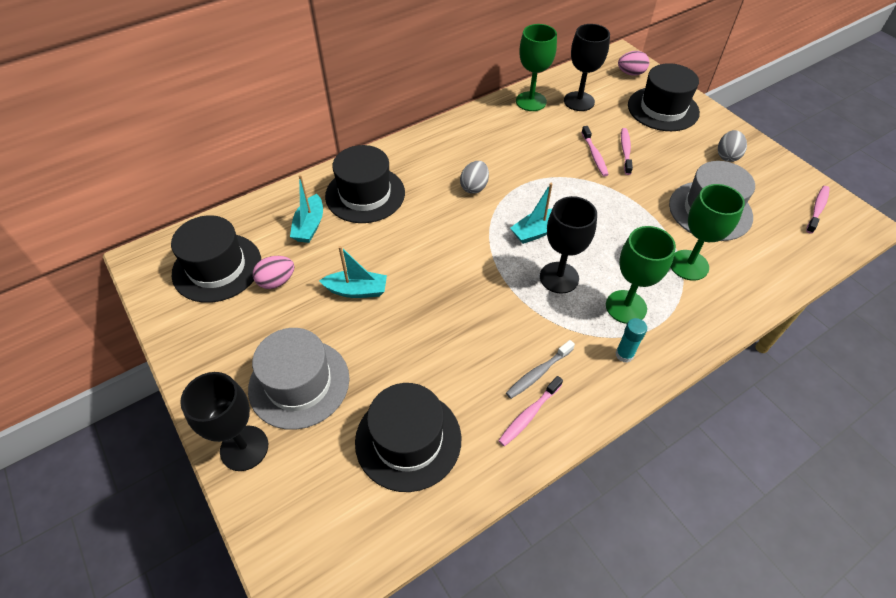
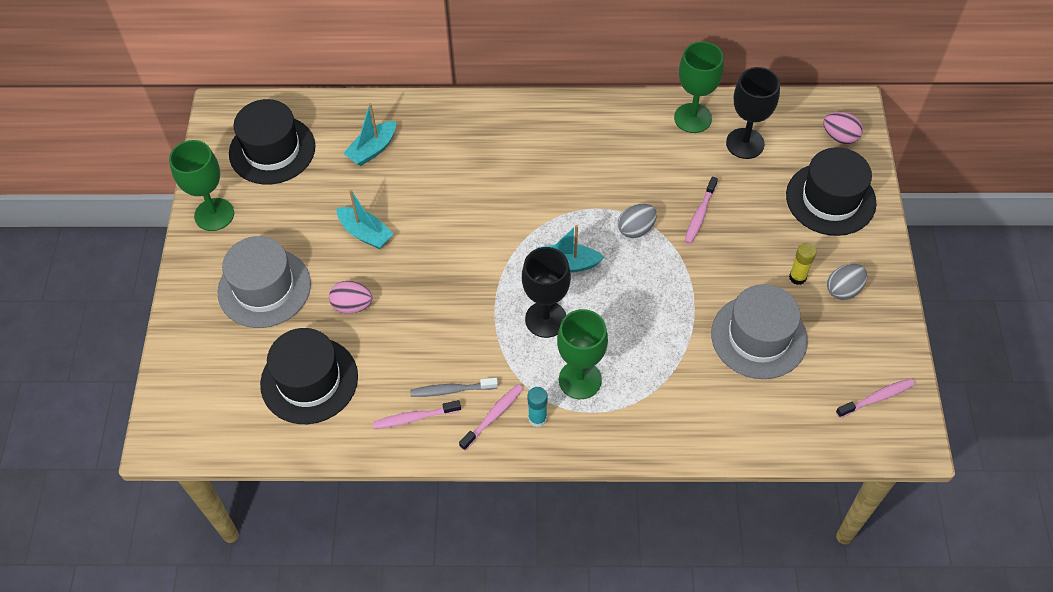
camera: 35 degrees right, 5 degrees up
black goblet [180,372,268,471] -> none
pink egg [253,256,294,289] -> pink egg moved to [329,281,372,314]
black hat [325,145,405,223] -> none
grey egg [460,161,489,194] -> grey egg moved to [618,204,657,238]
pink toothbrush [621,128,633,175] -> pink toothbrush moved to [459,384,523,450]
green goblet [670,184,745,281] -> green goblet moved to [169,140,234,231]
none -> yellow glue stick [789,243,817,285]

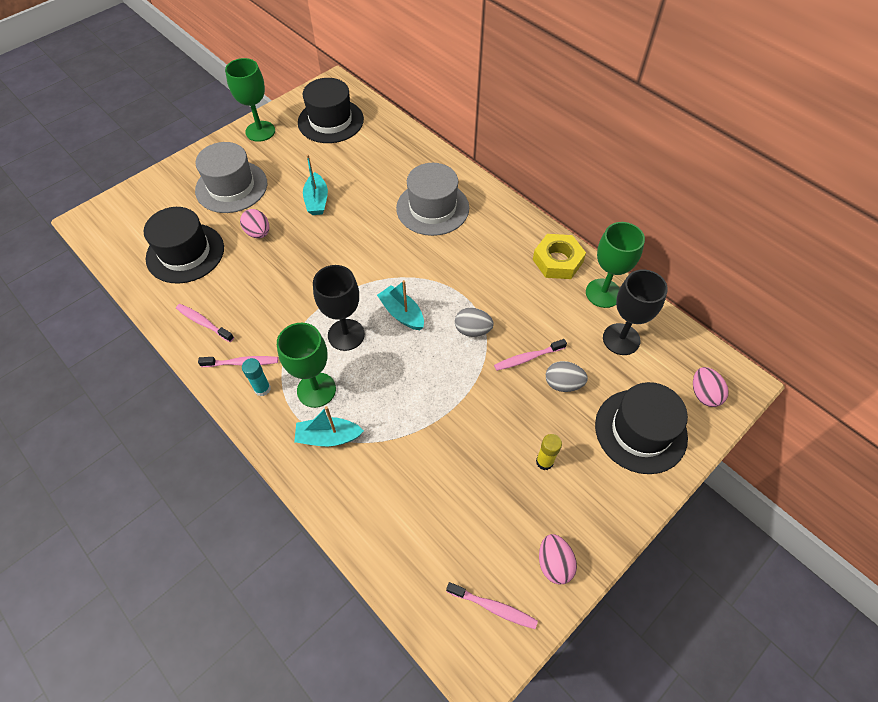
camera: 45 degrees right, 0 degrees up
turquoise boat [343,103,396,166] -> turquoise boat moved to [294,406,364,446]
grey toothbrush [410,378,498,397] -> none
grey hat [711,284,808,379] -> grey hat moved to [396,163,469,236]
grey egg [827,264,867,300] -> grey egg moved to [546,361,588,392]
none -> yellow nut [533,234,586,279]
none -> pink egg [539,534,577,585]

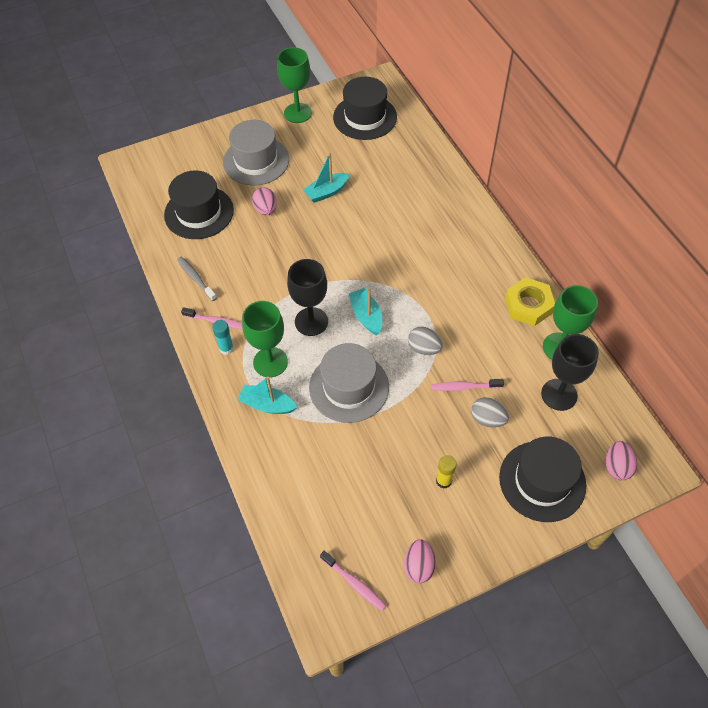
camera: 20 degrees right, 0 degrees up
pink toothbrush [176,304,234,342] -> grey toothbrush [177,257,217,301]
turquoise boat [303,154,328,215] -> turquoise boat turned 45 degrees clockwise [303,153,349,203]
grey hat [396,163,469,236] -> grey hat moved to [309,343,389,423]

